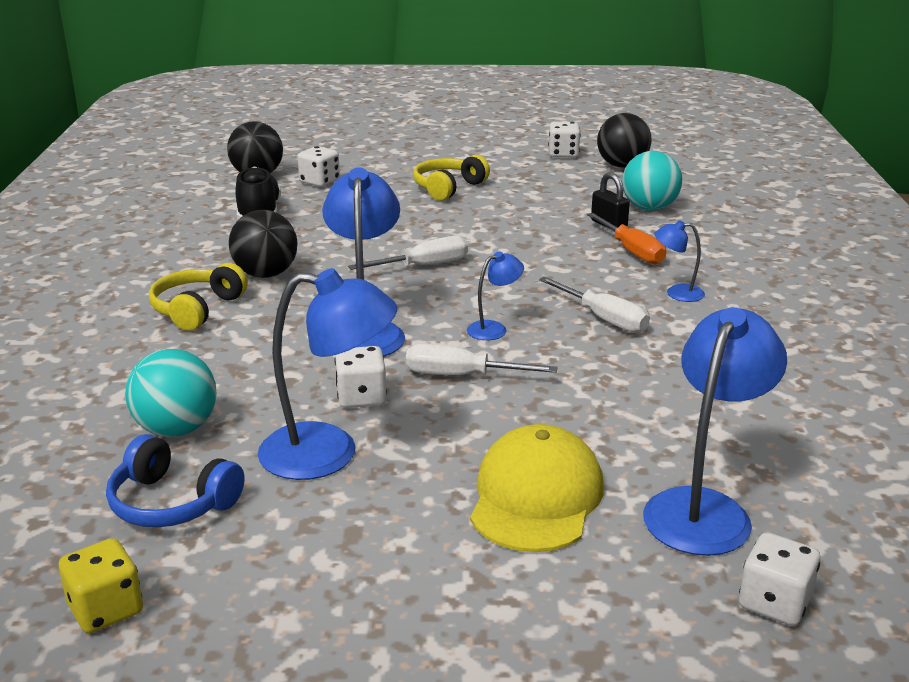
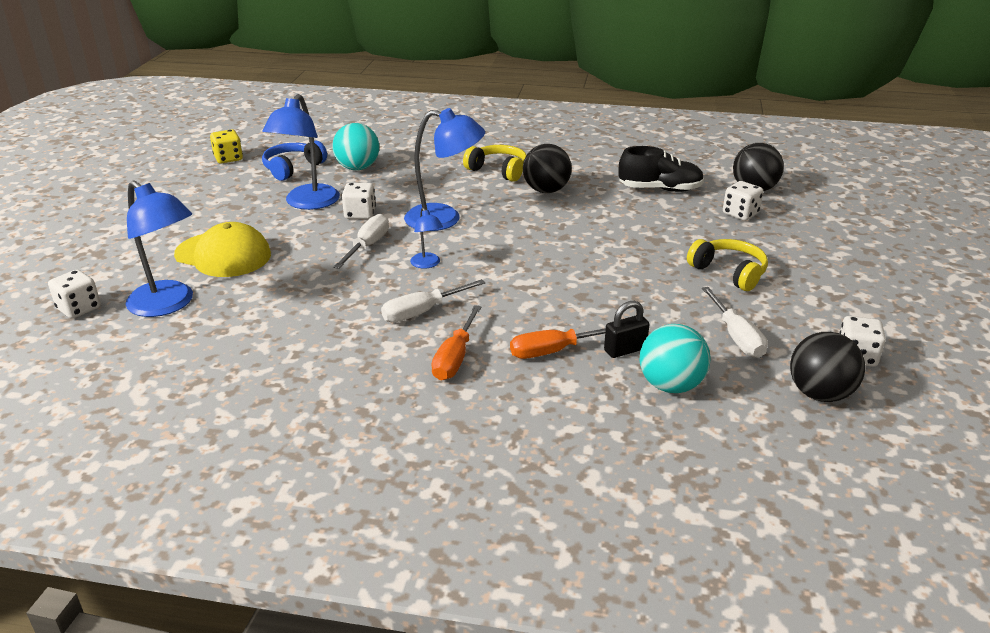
camera: 100 degrees right, 5 degrees up
white screwdriver [348,236,468,270] -> white screwdriver moved to [702,287,768,358]
blue lamp [654,220,705,302] -> orange screwdriver [431,305,481,380]

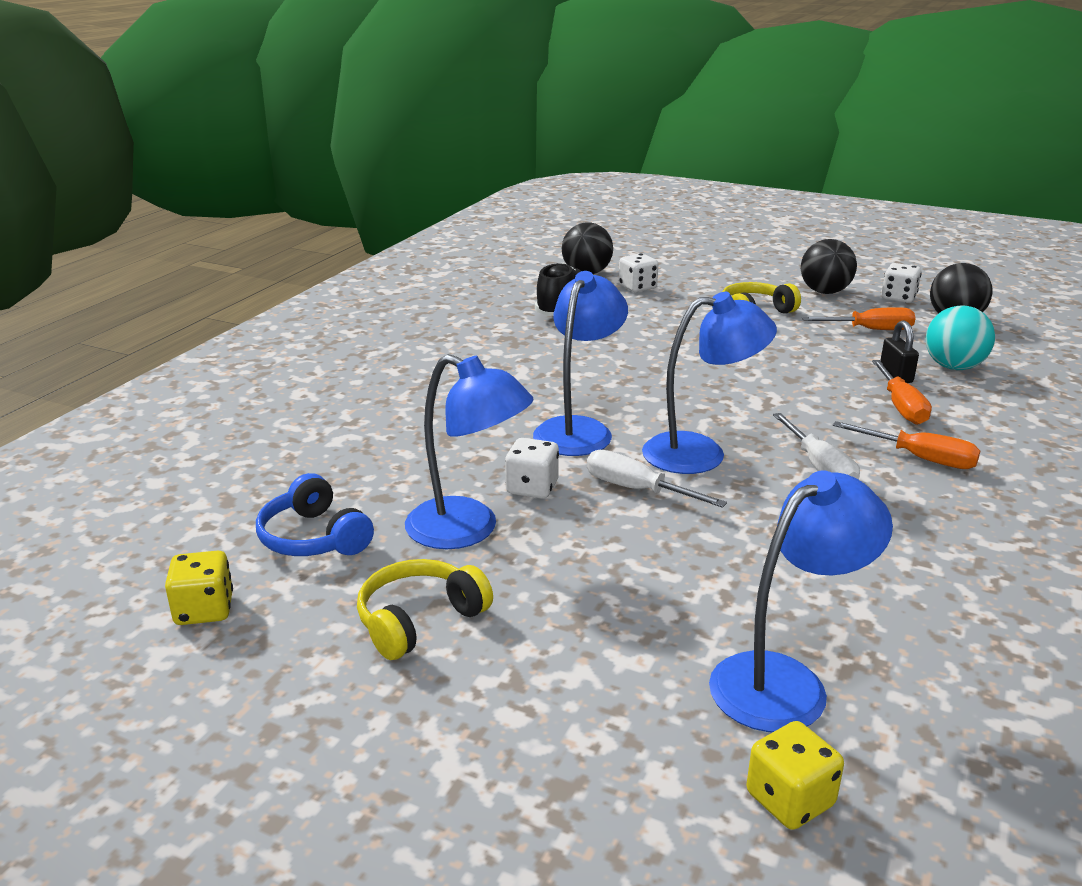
camera: 75 degrees left, 5 degrees down
white dice [48,270,101,319] -> yellow dice [746,721,844,830]
yellow cap [174,222,271,277] -> none
turquoise ball [332,123,379,170] -> none
blue lamp [410,207,443,268] -> blue lamp [642,292,777,474], size x2.02
yellow headphones [463,145,526,182] -> yellow headphones moved to [357,559,493,660]
black ball [523,144,572,193] -> black ball moved to [801,239,857,294]
white screwdriver [702,287,768,358] -> orange screwdriver [802,307,916,330]

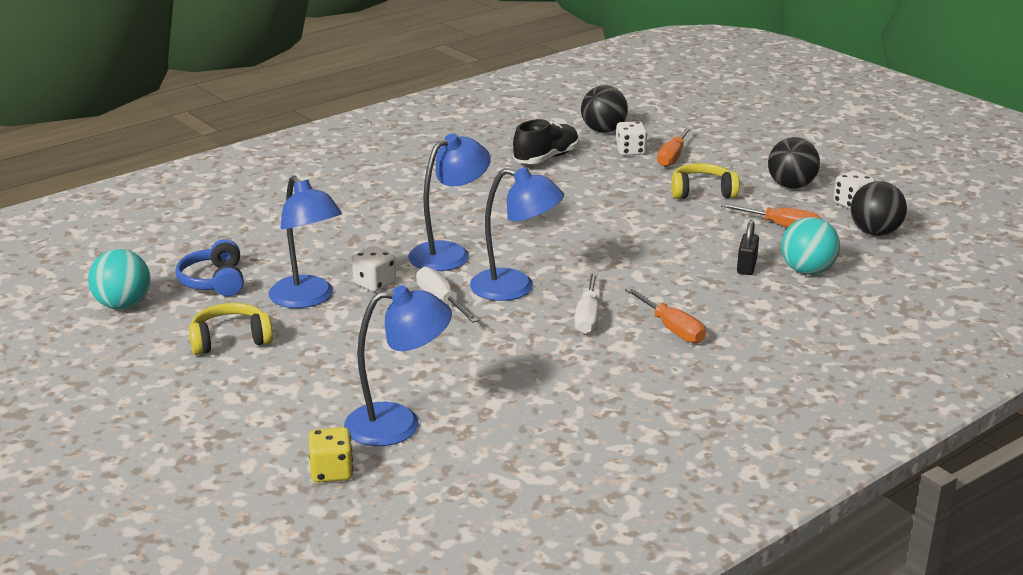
camera: 25 degrees right, 0 degrees up
yellow dice [165,551,233,625] -> turquoise ball [88,249,150,310]
orange screwdriver [872,360,932,425] -> orange screwdriver moved to [657,127,692,167]

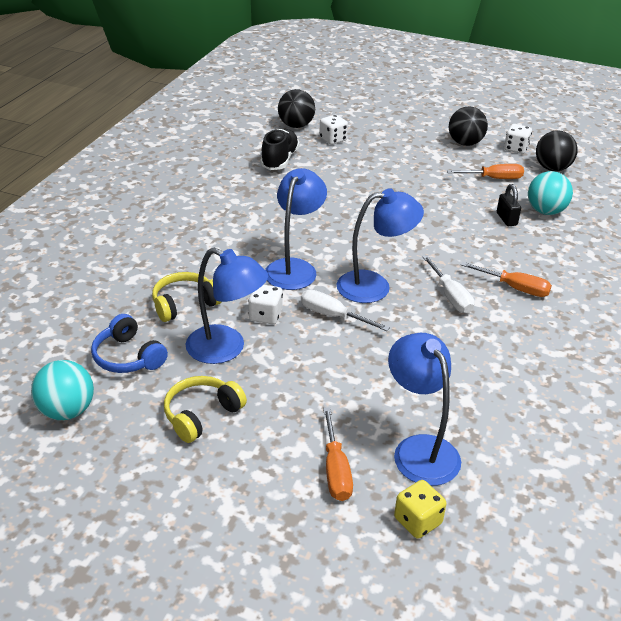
camera: 30 degrees left, 10 degrees up
blue lamp [344,285,452,446] -> blue lamp turned 75 degrees counterclockwise [388,333,461,486]
orange screwdriver [657,127,692,167] -> orange screwdriver moved to [323,407,353,501]
yellow headphones [671,163,739,199] -> yellow headphones moved to [152,272,222,322]

